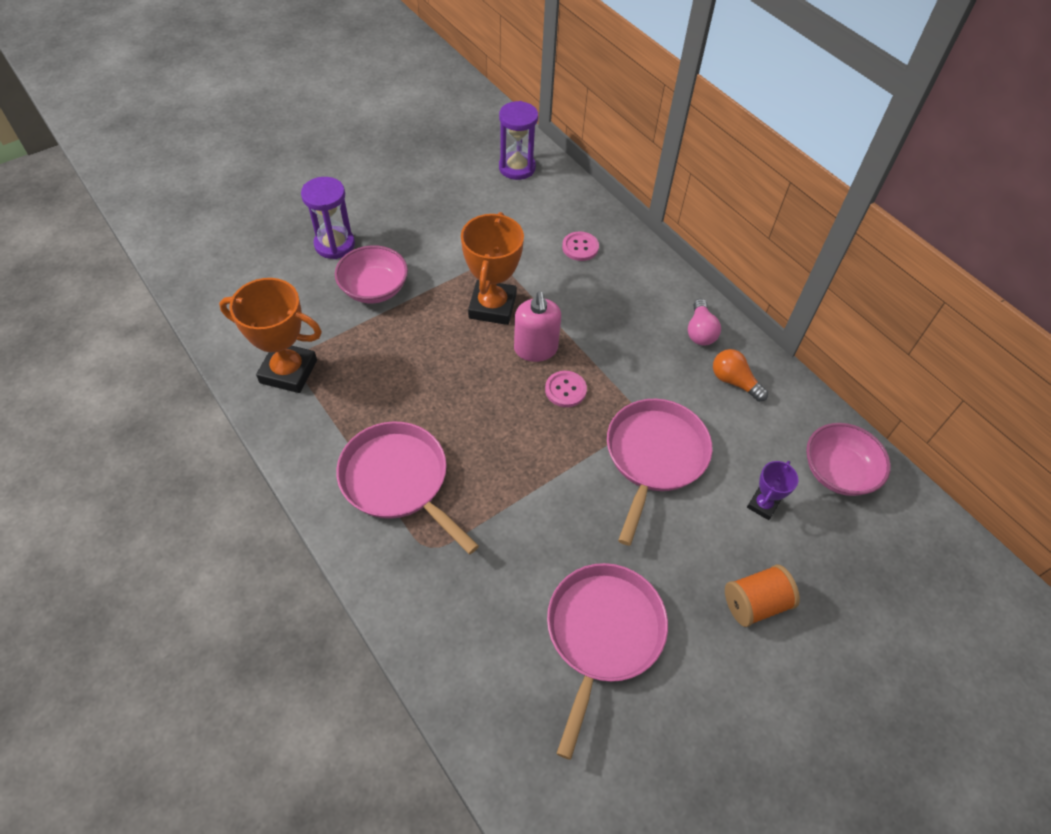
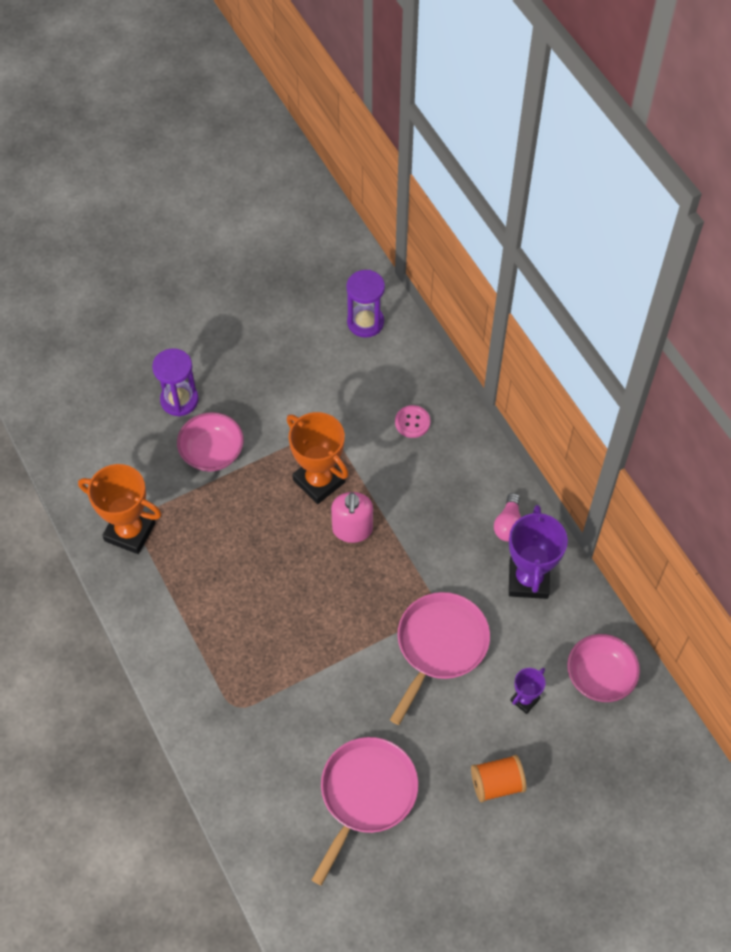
camera: 10 degrees right, 5 degrees up
pink pan [336,421,479,554] -> none
orange trophy [461,212,524,325] -> orange trophy turned 60 degrees counterclockwise [287,412,349,504]
pink button [545,371,587,407] -> none
orange light bulb [713,349,768,402] -> purple trophy [509,505,568,599]

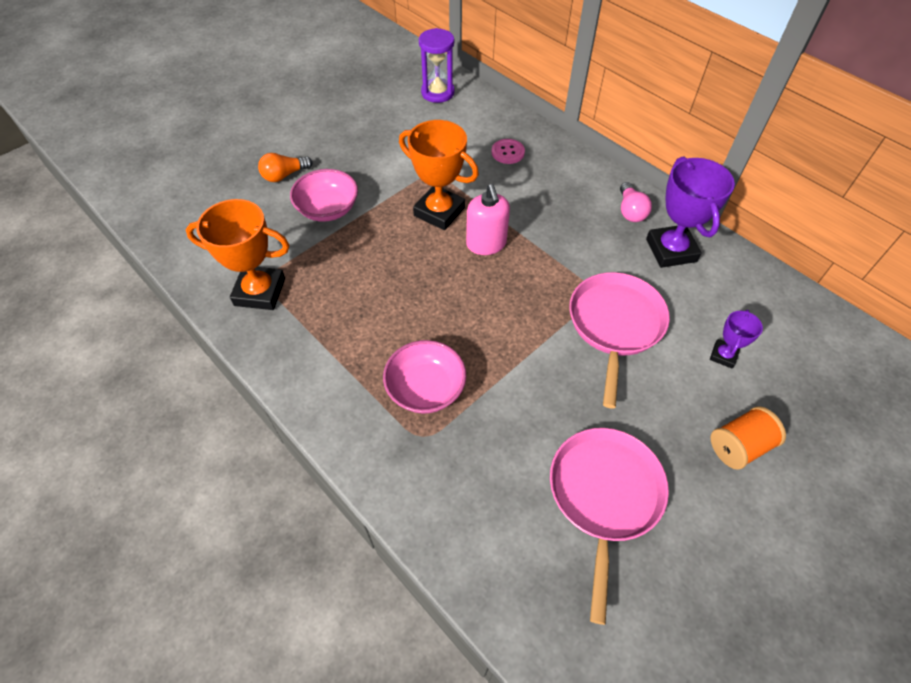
camera: 15 degrees left, 5 degrees down
purple hourglass [152,348,199,417] -> orange light bulb [258,153,312,182]
pink bowl [567,634,640,702] -> pink bowl moved to [383,340,466,414]

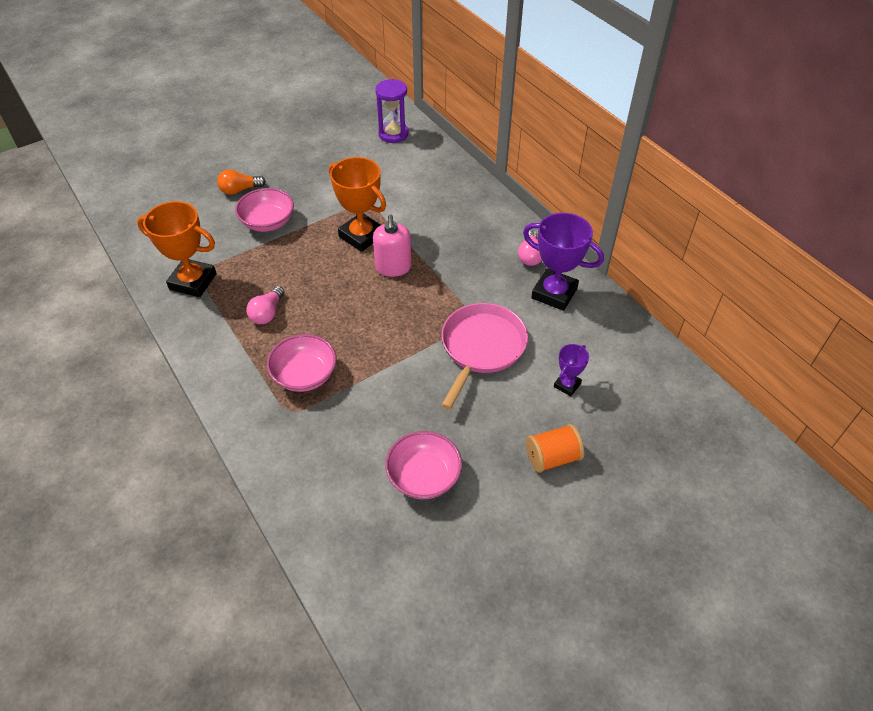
camera: 10 degrees right, 5 degrees down
pink button [492,139,525,164] -> none
pink pan [550,428,669,625] -> pink bowl [385,431,462,499]
purple trophy [646,156,735,268] -> purple trophy turned 60 degrees counterclockwise [523,213,604,311]
none -> pink light bulb [246,286,284,324]

